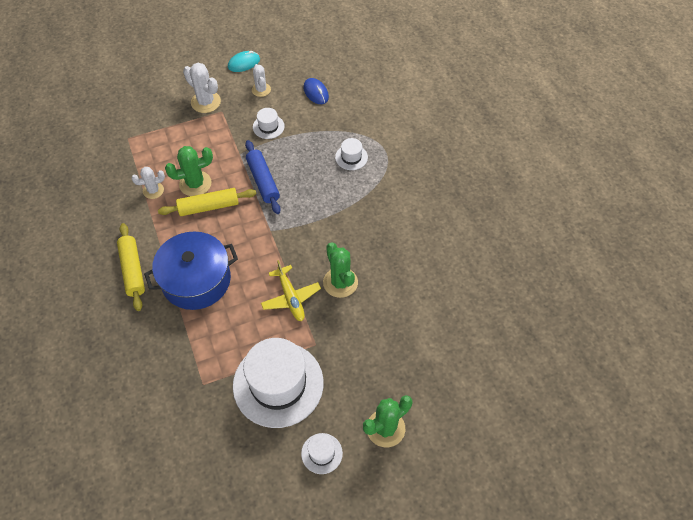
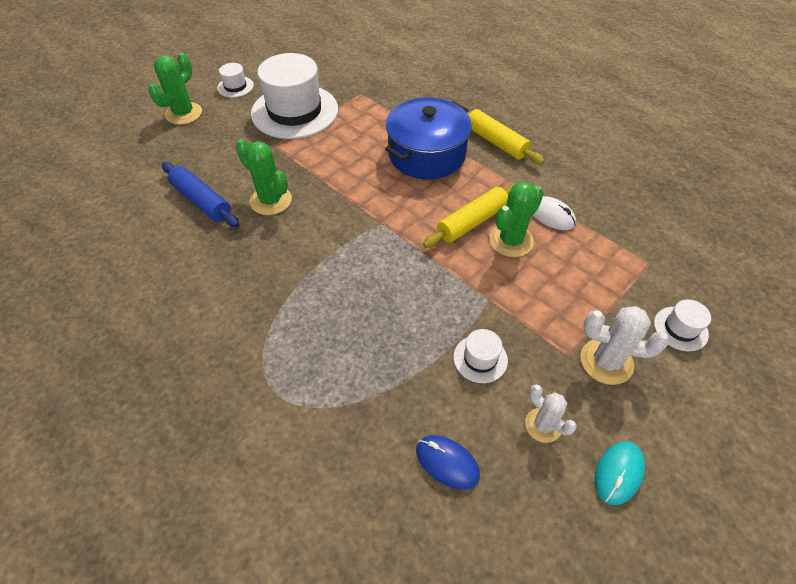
camera: 155 degrees right, 5 degrees down
white cactus [131,167,165,199] -> white mouse [533,196,576,230]
blue rolling pin [245,140,281,214] -> blue rolling pin moved to [162,162,239,227]
yellow plane [261,260,321,321] -> none
white hat [335,138,368,170] -> white hat moved to [654,299,711,351]

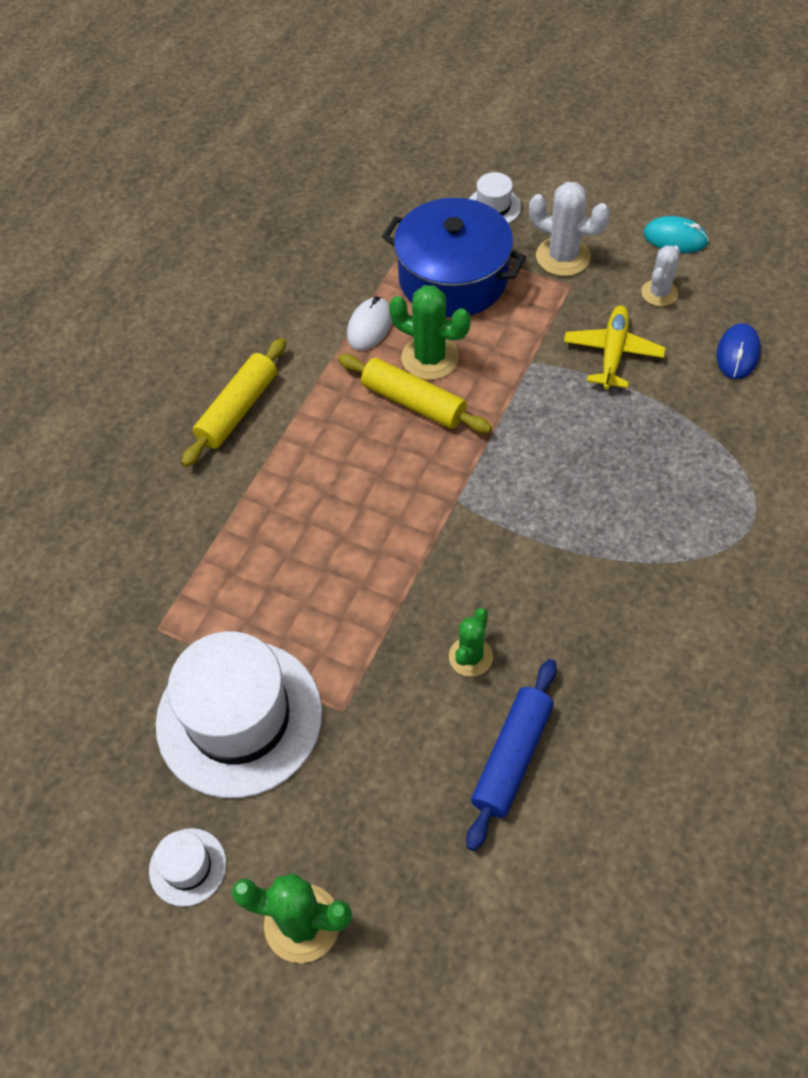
camera: 105 degrees left, 5 degrees up
green cactus [236,139,292,215] -> green cactus [449,608,493,677], size x0.65
blue pot [385,97,472,179] -> blue pot moved to [382,198,526,318]
white hat [453,329,508,383] -> yellow plane [564,305,666,390]
white cactus [580,306,669,385] -> white cactus turned 60 degrees counterclockwise [529,182,610,276]

